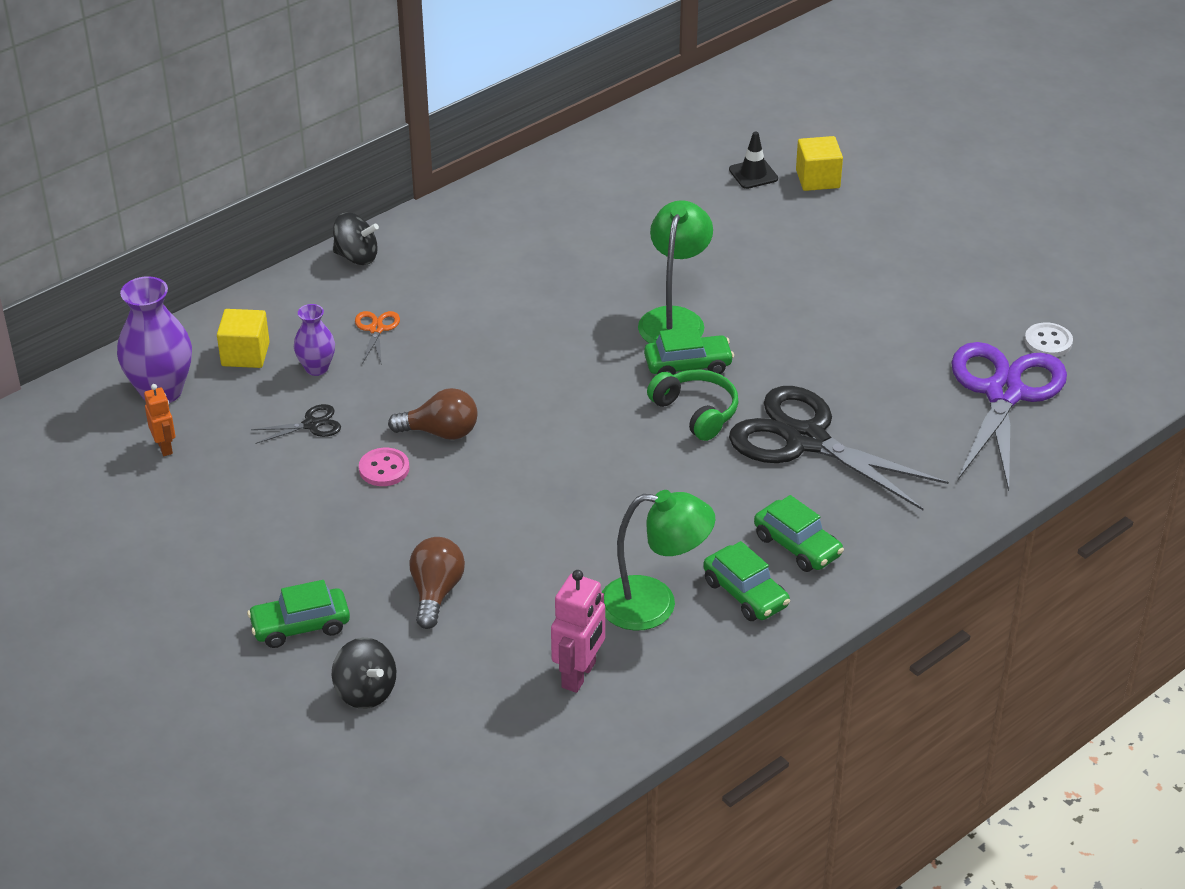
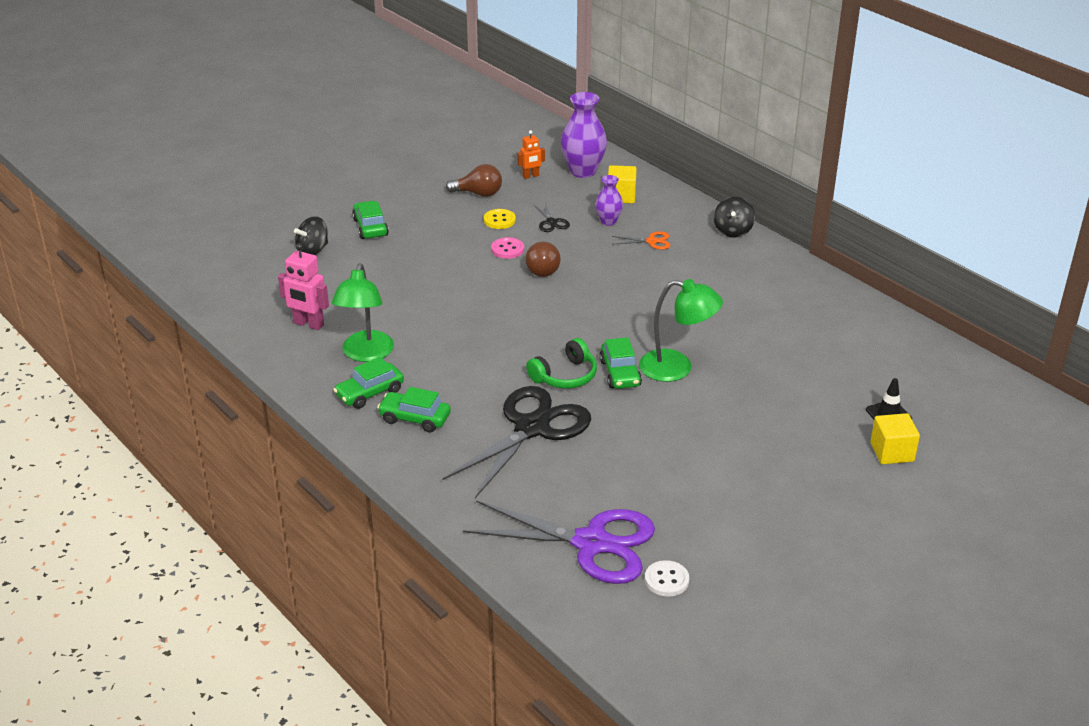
camera: 90 degrees right, 5 degrees down
brown light bulb [409,537,465,629] -> brown light bulb moved to [446,164,502,197]
green car [754,495,844,572] -> green car turned 60 degrees clockwise [377,387,451,432]
none -> yellow button [484,209,516,229]

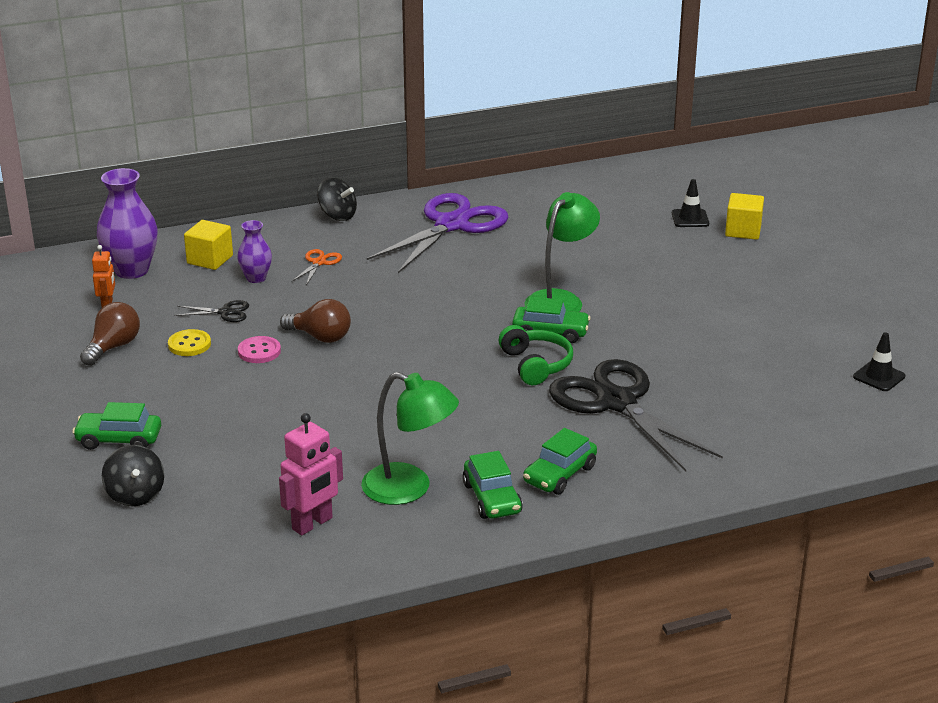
camera: 70 degrees left, 5 degrees down
purple scissors [463,500,655,584] -> purple scissors moved to [367,193,508,273]
white button [645,560,689,596] -> black traffic cone [853,332,905,391]

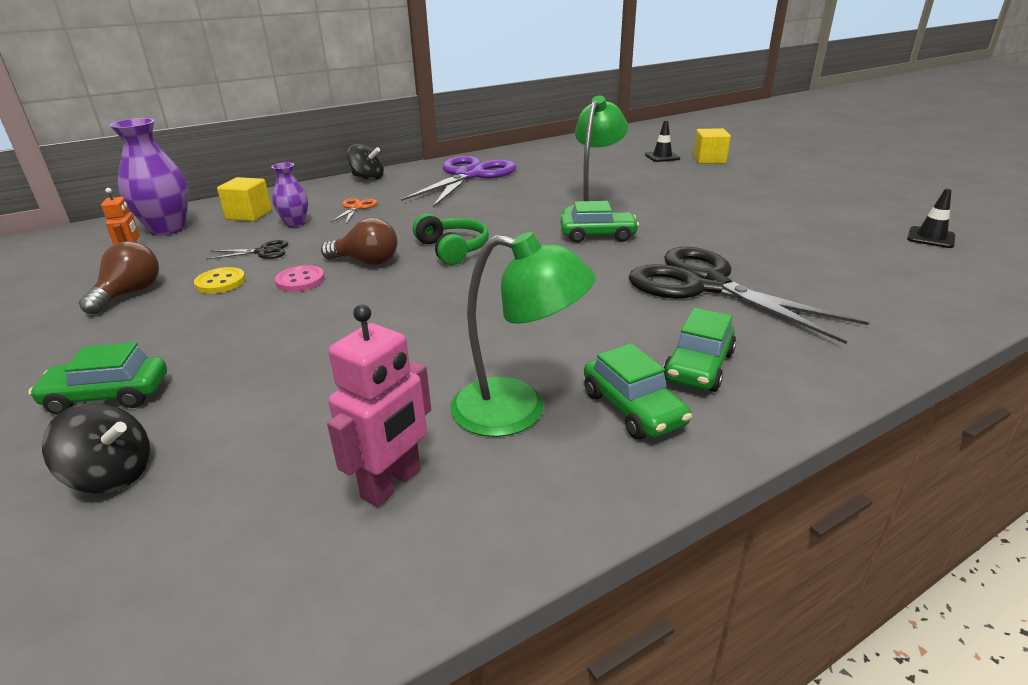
camera: 10 degrees left, 0 degrees up
black spinning top [102,445,164,506] -> black spinning top turned 45 degrees counterclockwise [42,403,150,493]
green headphones [498,325,573,385] -> green headphones moved to [413,213,489,265]

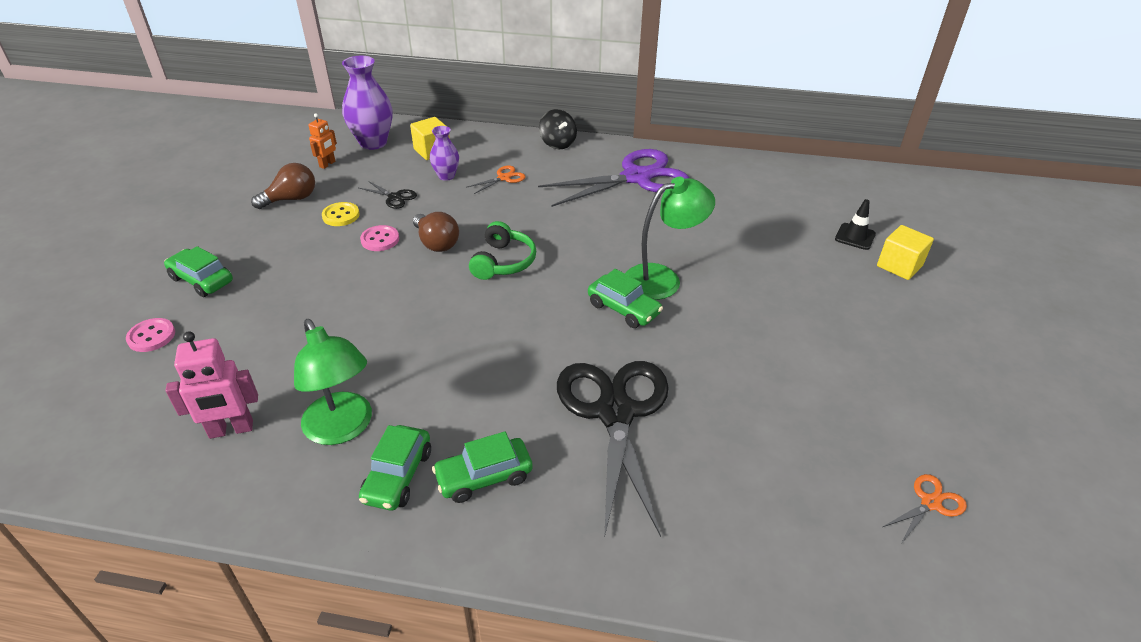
camera: 40 degrees right, 10 degrees up
black spinning top [42,403,150,493] -> pink button [126,318,175,352]
black traffic cone [907,189,955,248] -> orange scissors [883,474,967,544]

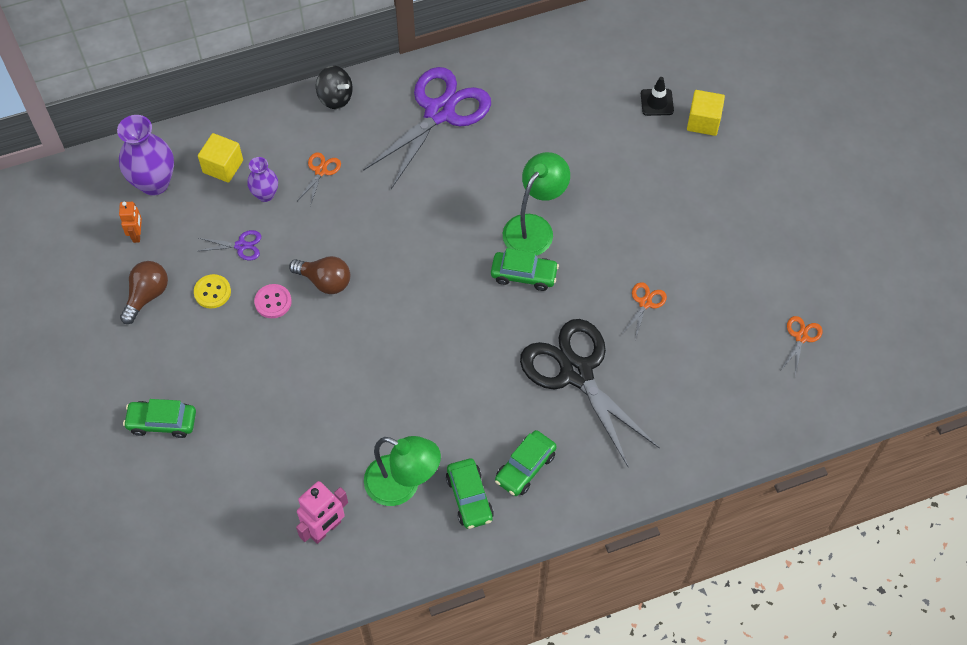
camera: 30 degrees left, 20 degrees up
pink button [126,318,175,352] -> none
black scissors [359,181,417,209] -> purple scissors [199,230,261,260]
green headphones [469,221,536,280] -> none
none -> orange scissors [621,282,667,340]

